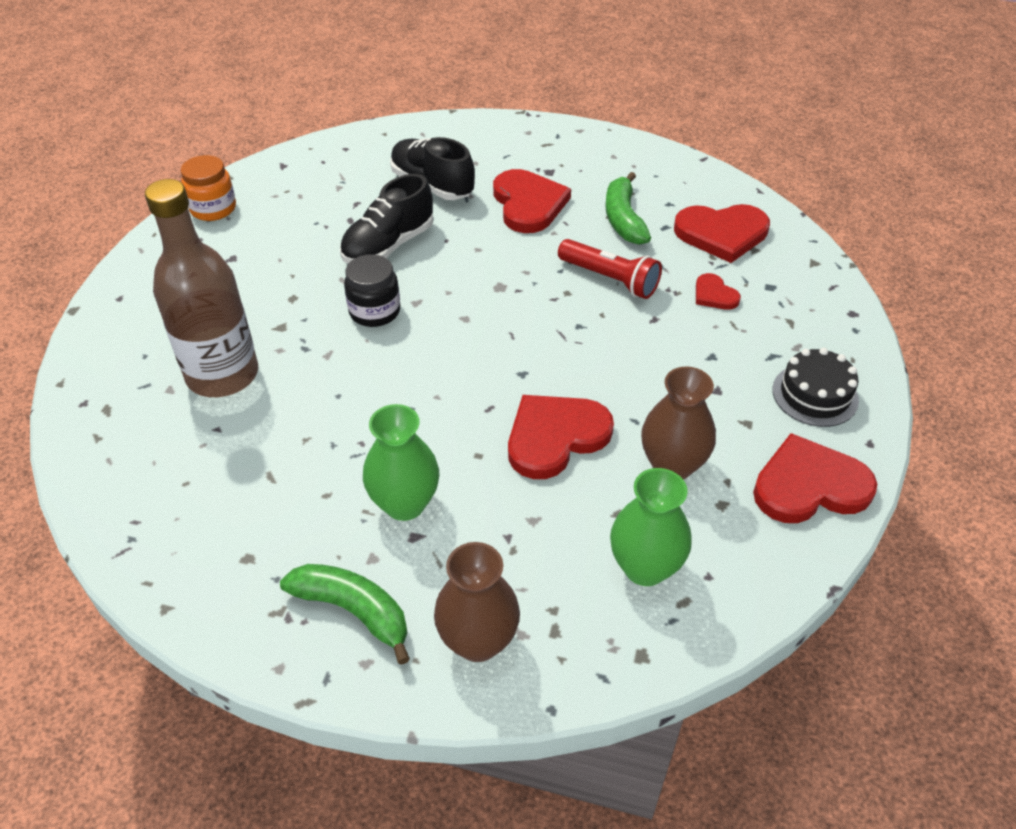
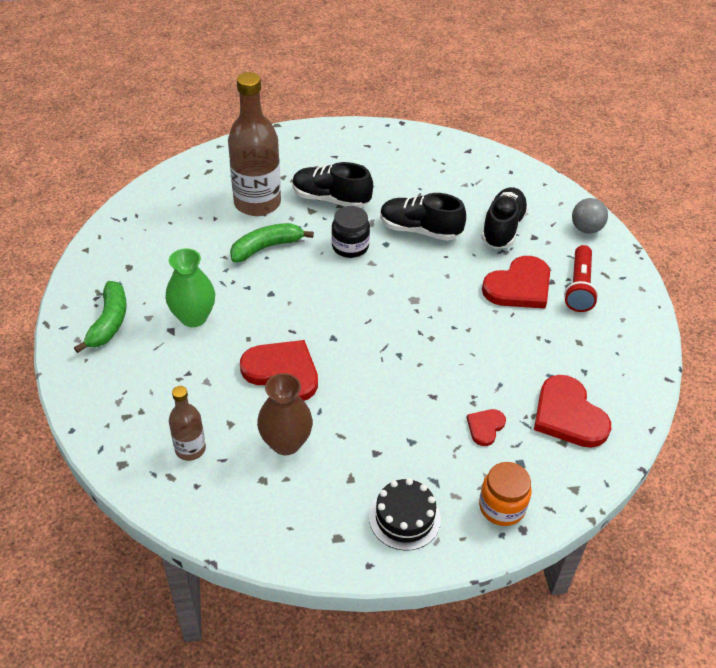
camera: 65 degrees right, 0 degrees up
orange jar [181,155,236,221] -> orange jar moved to [479,462,531,526]
brown vase [434,542,520,662] -> none
red flashlight [558,239,662,299] -> red flashlight moved to [564,245,598,312]
green banana [606,172,651,245] -> green banana moved to [230,223,314,262]
green vase [610,468,692,586] -> brown bottle [169,386,206,461]
red heart [753,433,877,523] -> none
none -> black shoe [292,162,373,208]
none -> grey ball [572,198,608,234]

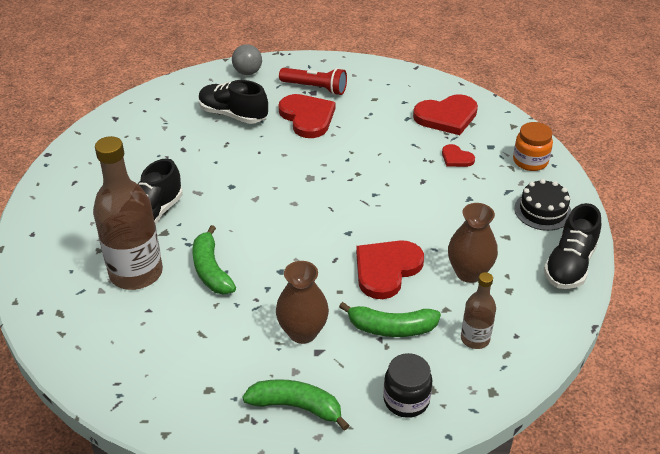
camera: 80 degrees left, 5 degrees down
green vase [166,248,215,327] -> brown vase [276,261,329,344]
black jar [331,206,370,258] -> black jar moved to [383,353,433,418]
black shoe [380,193,466,241] -> black shoe moved to [544,203,601,289]
none -> green banana [339,302,441,337]

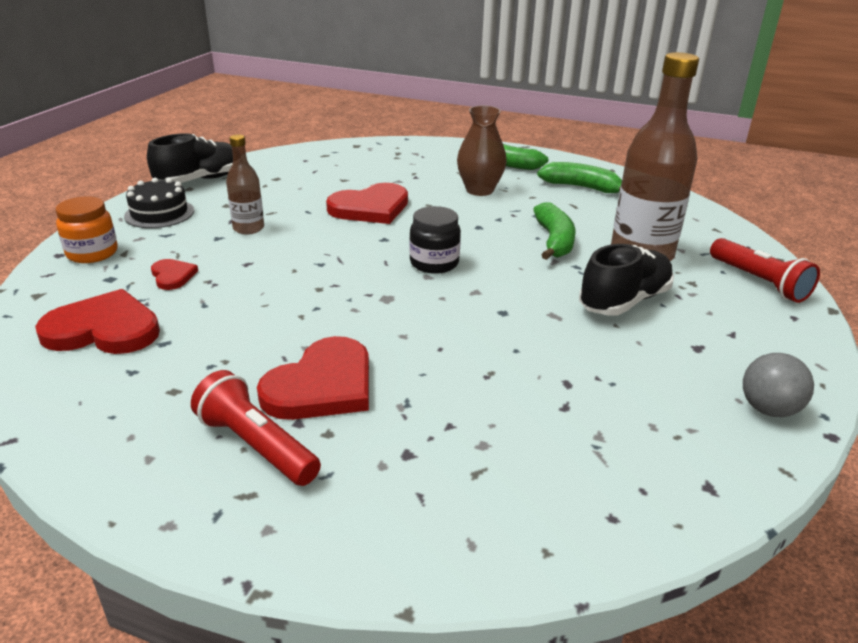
camera: 160 degrees left, 10 degrees down
black shoe [199,80,268,124] -> none
grey ball [232,44,262,75] -> grey ball moved to [743,353,814,417]
red heart [278,94,335,138] -> red heart turned 135 degrees counterclockwise [257,336,369,420]
green banana [339,302,441,337] -> green banana moved to [537,162,622,193]
black jar [383,353,433,418] -> black jar moved to [409,206,461,274]
brown vase [448,203,498,283] -> none
brown bottle [461,272,496,349] -> brown bottle moved to [226,134,264,234]
none -> red flashlight [710,238,820,303]

